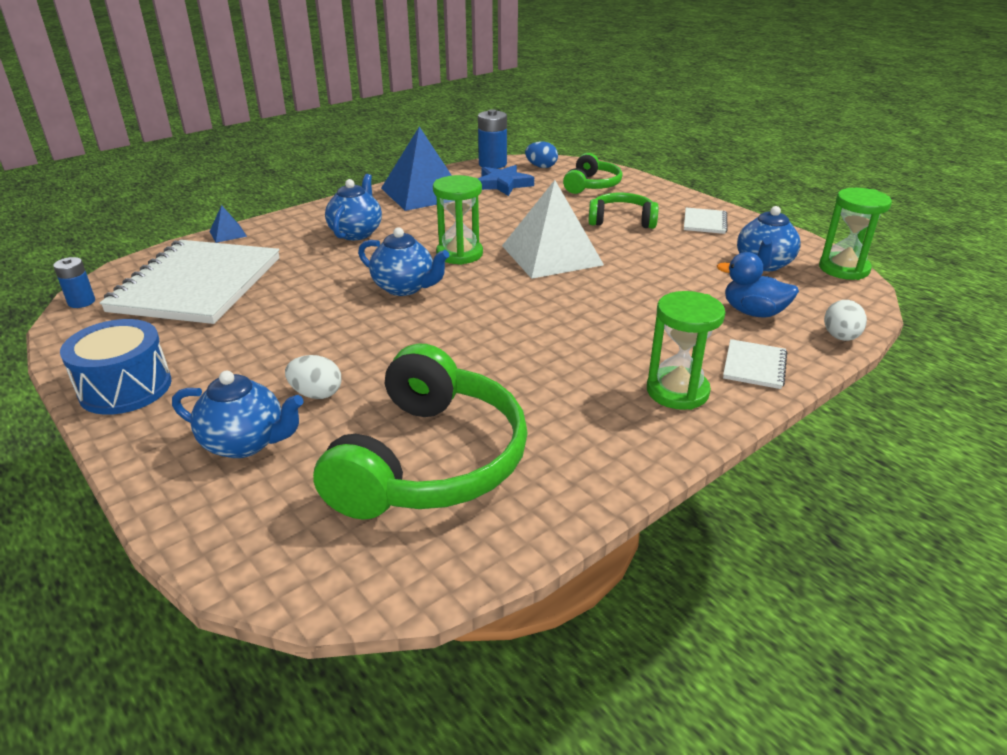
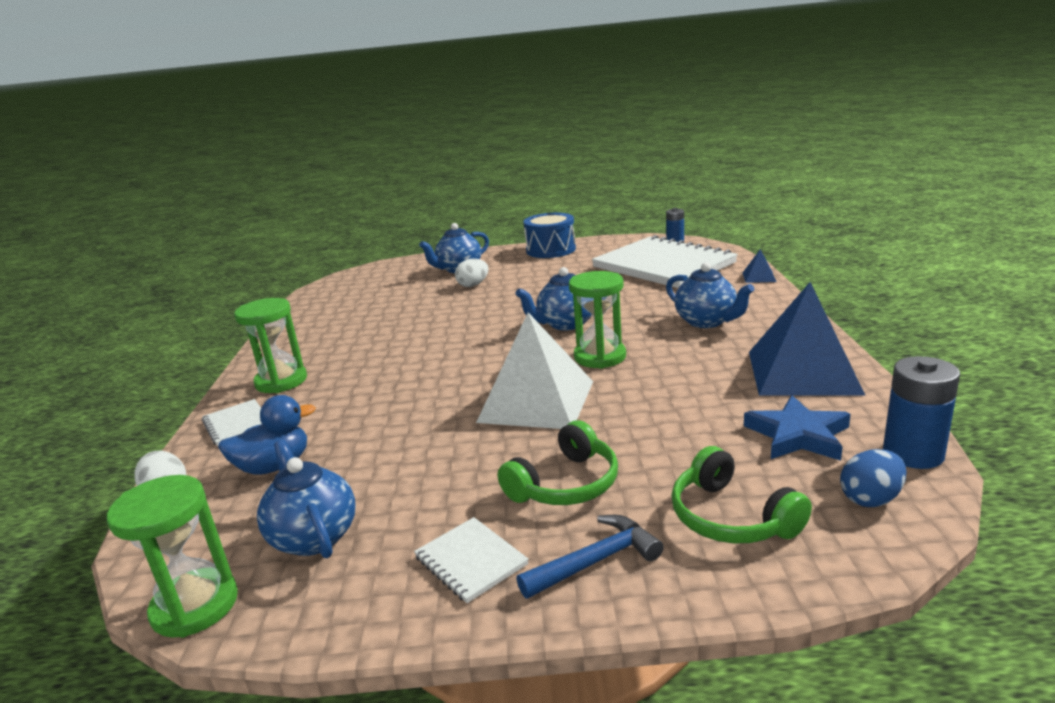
camera: 130 degrees right, 10 degrees down
green headphones [313,343,528,520] -> none
none -> blue hammer [516,515,664,599]

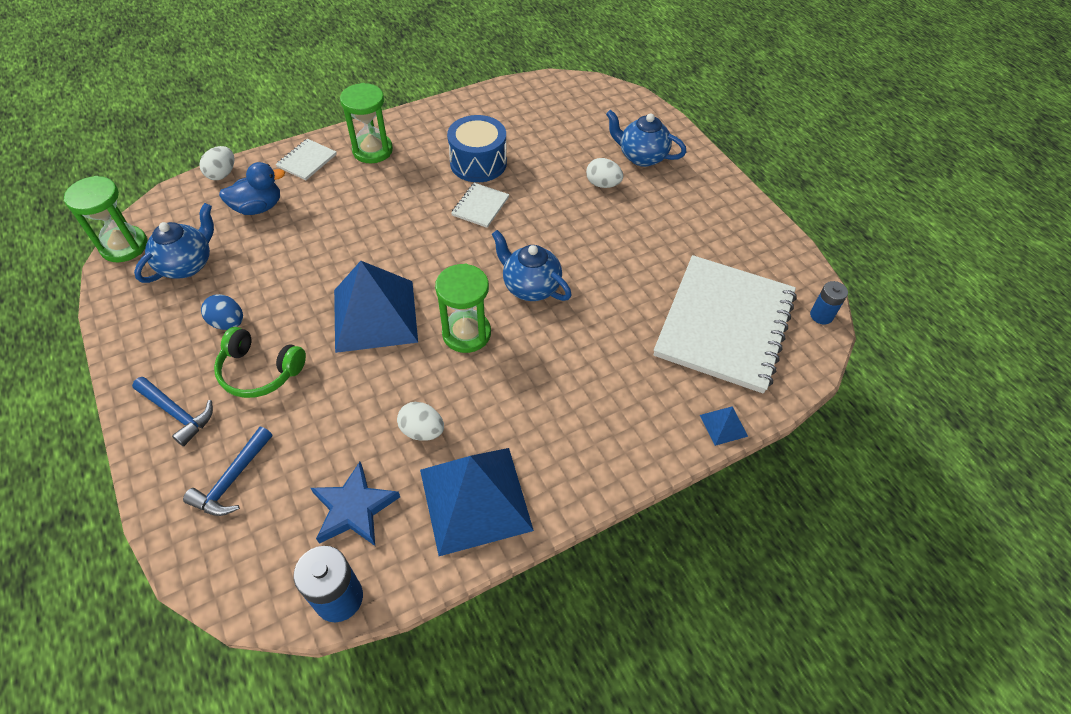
camera: 60 degrees right, 30 degrees up
blue duck [218,395,316,475] -> blue duck turned 60 degrees counterclockwise [219,162,285,215]
white notebook [414,517,529,603] -> white notebook moved to [451,183,509,228]
white pyramid [476,312,593,429] -> blue pyramid [334,261,418,353]
blue drum [523,213,576,258] -> blue drum moved to [447,115,507,182]
blue teapot [666,262,754,328] -> none
green headphones [671,446,812,543] -> blue hammer [183,427,273,516]
blue egg [840,449,907,507] -> blue egg moved to [201,294,243,330]
none -> white egg [397,402,444,441]

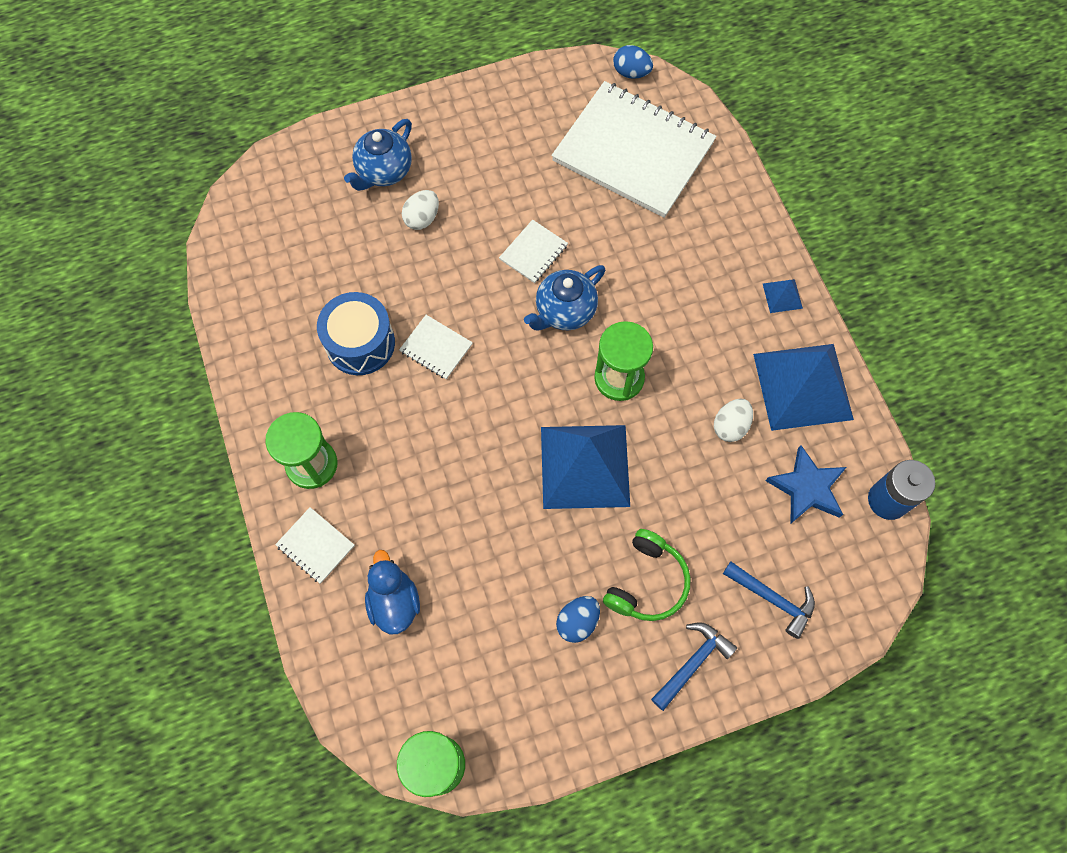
camera: 80 degrees left, 15 degrees up
blue teapot [134,203,214,283] -> none
white egg [199,146,234,180] -> none
blue pyramid [700,406,748,446] -> blue pyramid moved to [763,279,803,313]
blue battery [810,281,848,324] -> blue egg [613,45,653,79]
none -> white notebook [499,220,568,283]

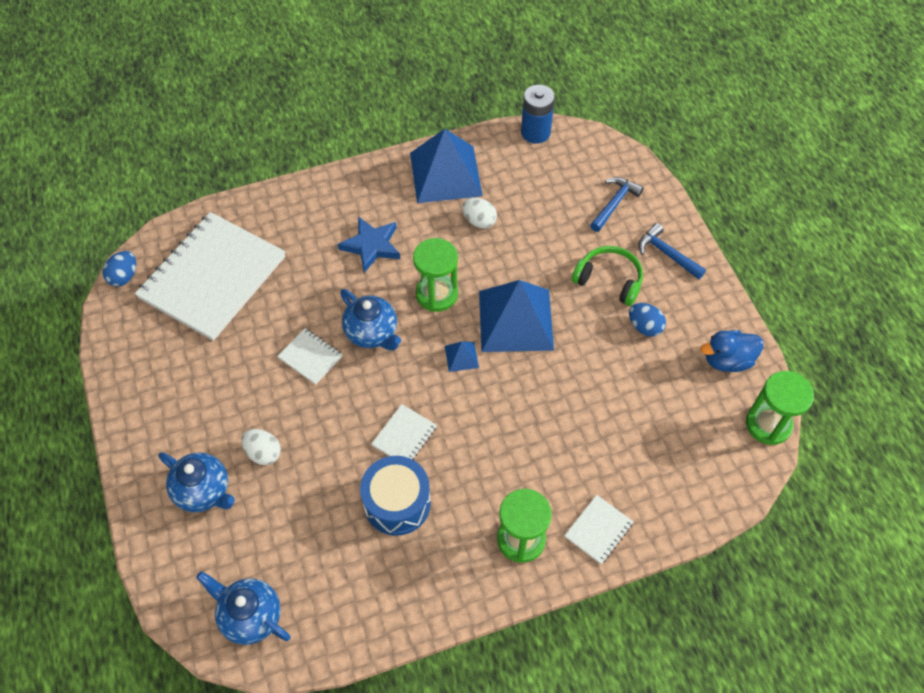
camera: 90 degrees left, 10 degrees down
blue duck [365,550,420,634] -> blue duck moved to [701,330,764,372]
blue pyramid [763,279,803,313] -> blue pyramid moved to [445,341,479,372]
blue star [765,445,847,523] -> blue star moved to [338,217,400,273]
none -> blue teapot [196,571,291,645]

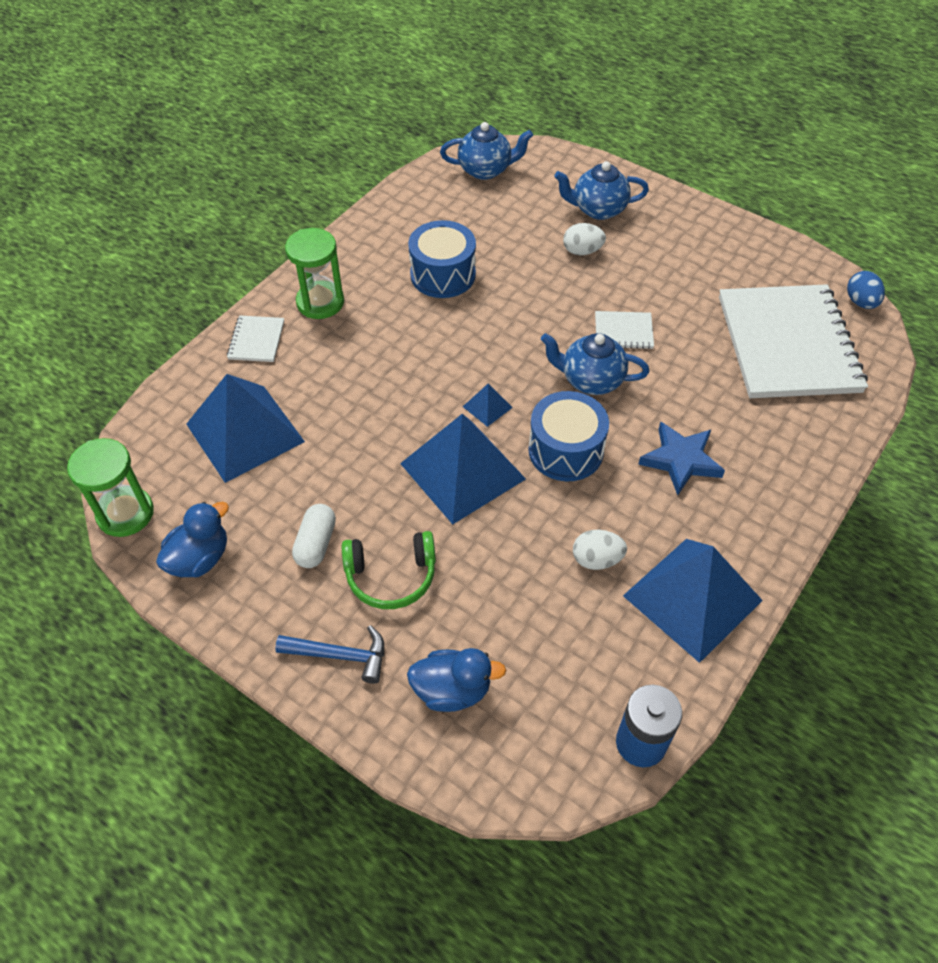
camera: 145 degrees right, 5 degrees down
white notebook [371,404,437,460] -> none
green hourglass [413,238,458,312] -> blue drum [528,391,609,481]
blue hammer [590,177,644,232] -> blue duck [407,648,506,712]
blue egg [629,303,666,337] -> white capsule [292,504,336,568]
none -> blue pyramid [186,374,305,483]

